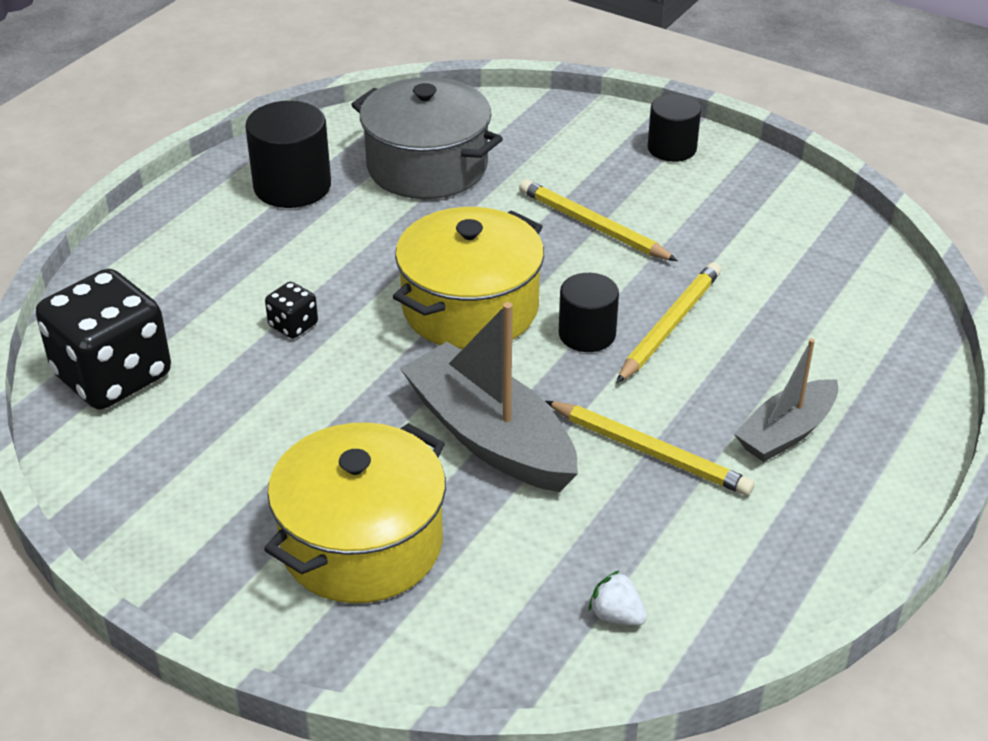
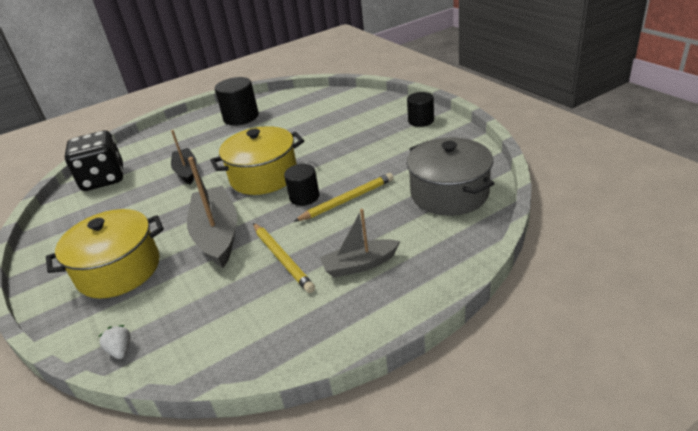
camera: 30 degrees right, 5 degrees down
black dice [265,282,318,339] -> black boat [171,130,197,185]
grey pot [351,77,503,199] -> grey pot moved to [406,138,494,216]
yellow pencil [519,179,678,261] -> none
white strawberry [589,570,647,626] -> white strawberry moved to [98,325,131,359]

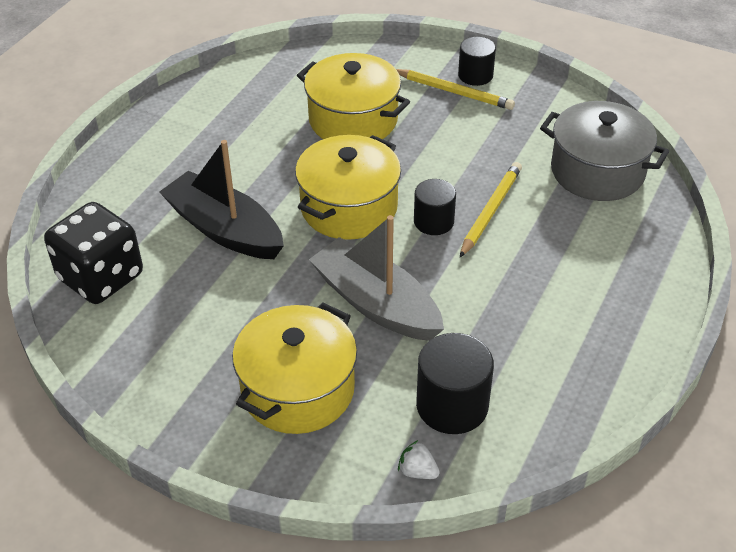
camera: 35 degrees left, 10 degrees up
black boat [171,130,197,185] -> black boat [159,140,284,259], size x1.64
black cylinder [215,77,259,125] -> black cylinder moved to [416,333,494,434]
yellow pencil [253,223,315,293] -> yellow pencil moved to [396,69,515,110]
grey boat [320,209,400,278] -> none
none -> yellow pot [297,53,410,139]

